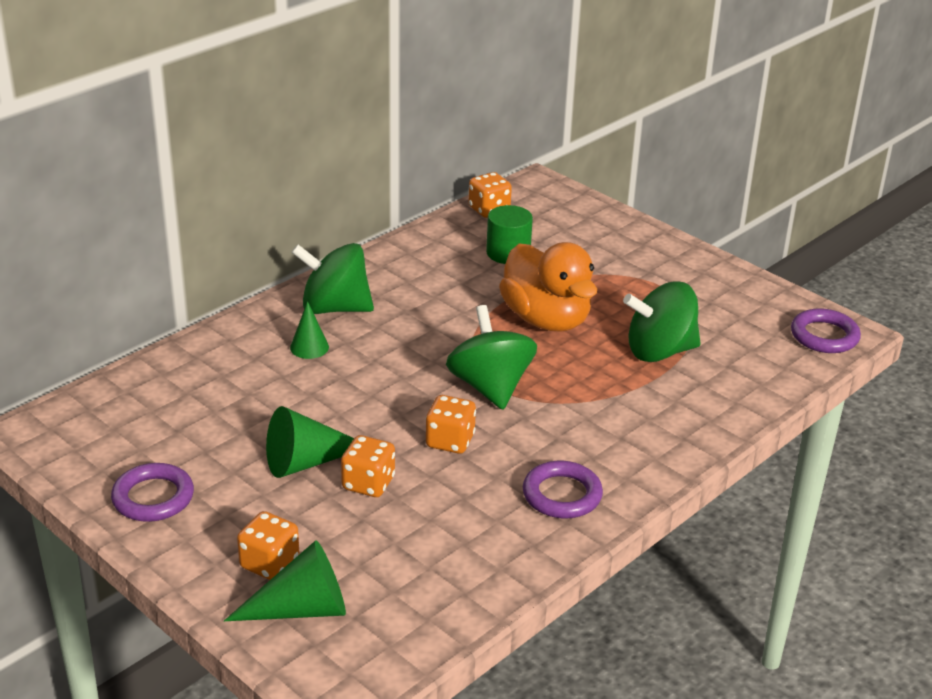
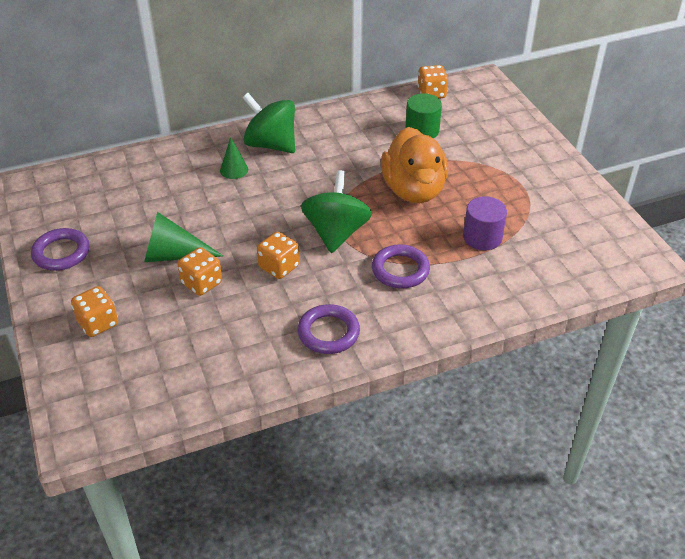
camera: 25 degrees right, 10 degrees up
green cone [224,540,346,621] -> none
green spinning top [623,281,701,362] -> purple cylinder [463,196,507,250]
purple ring [791,308,861,353] -> purple ring moved to [372,244,430,289]

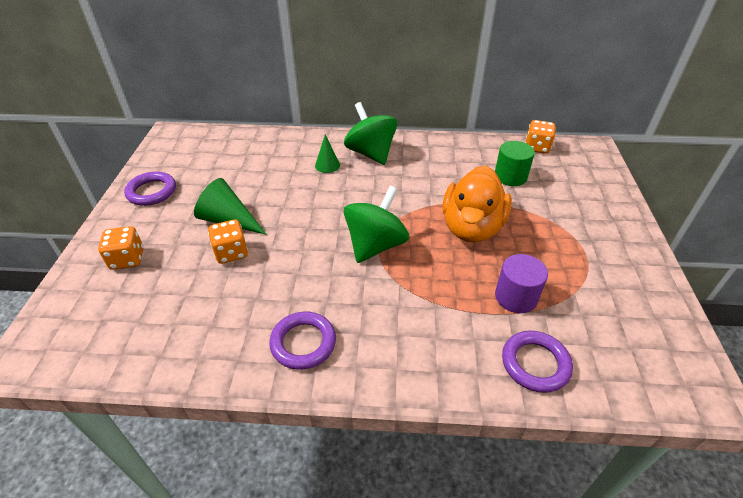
camera: 25 degrees right, 0 degrees up
orange dice [257,232,299,279] -> none
purple ring [372,244,430,289] -> purple ring moved to [502,331,573,393]

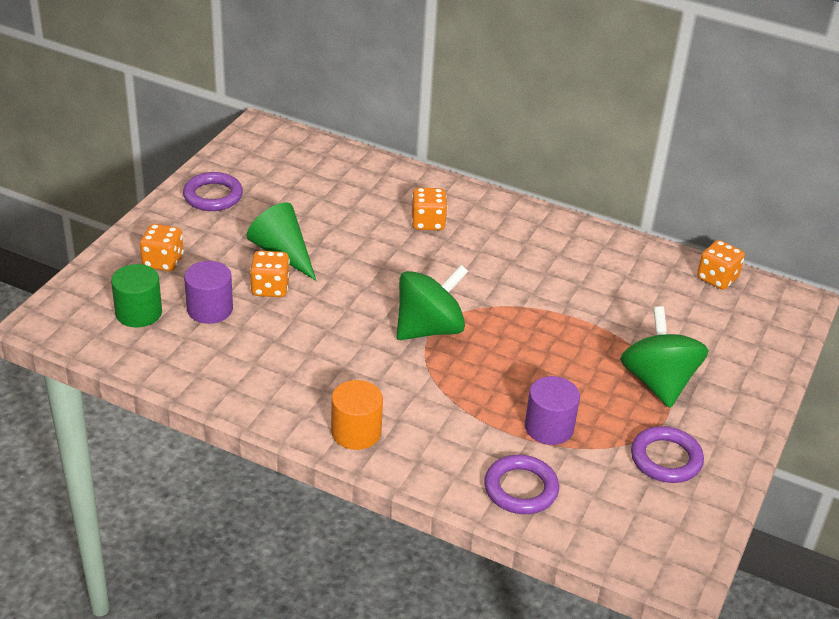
camera: 20 degrees right, 5 degrees down
purple ring [269,312,336,370] -> purple ring moved to [631,426,704,483]
green cone [315,135,340,173] -> orange dice [412,188,448,230]
green spinning top [344,102,397,165] -> green spinning top moved to [620,306,708,408]
orange duck [442,166,512,243] -> none
green cylinder [495,141,535,186] -> green cylinder moved to [111,264,162,327]
none -> purple cylinder [184,261,233,324]
none -> orange cylinder [331,380,383,450]

